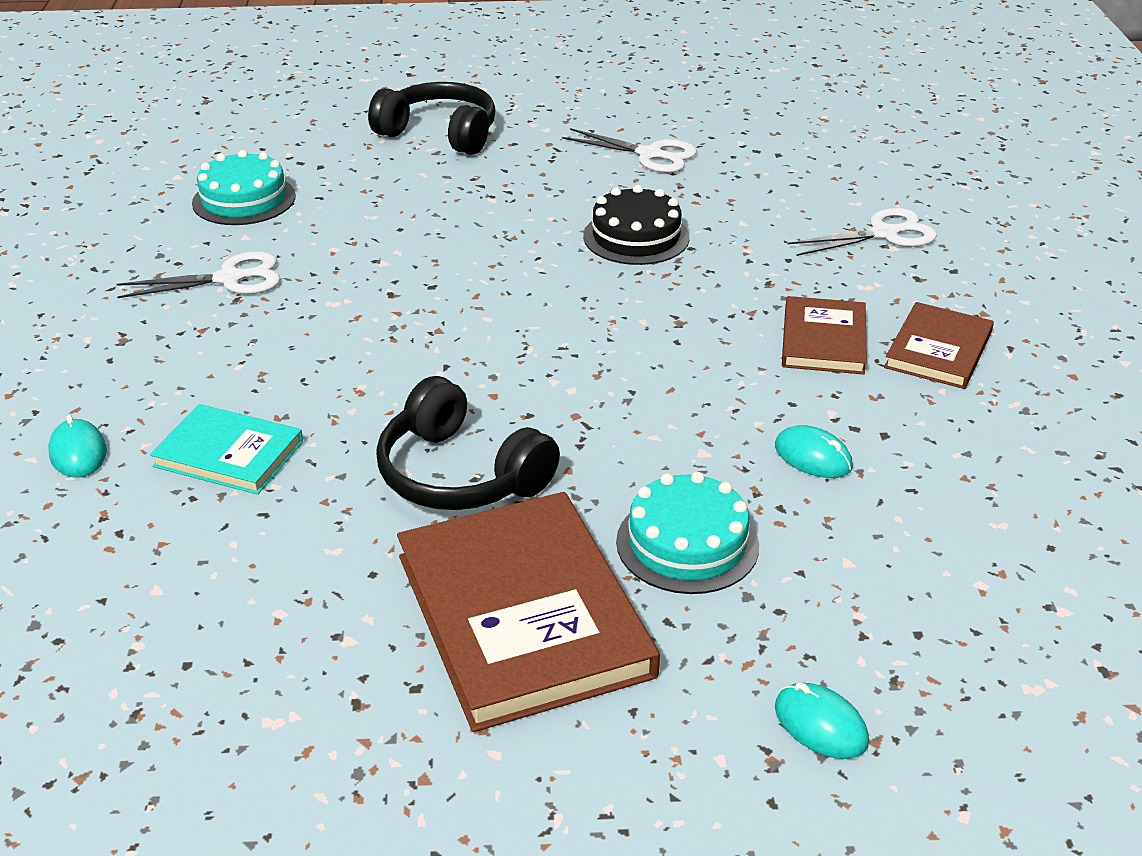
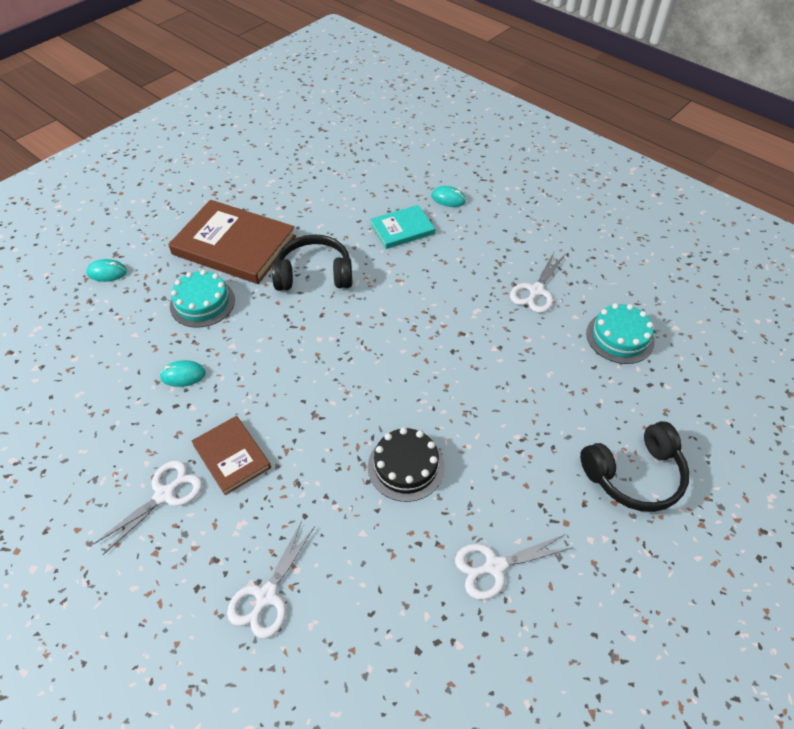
camera: 135 degrees right, 15 degrees up
brown book [884,302,994,389] -> white scissors [94,460,202,555]

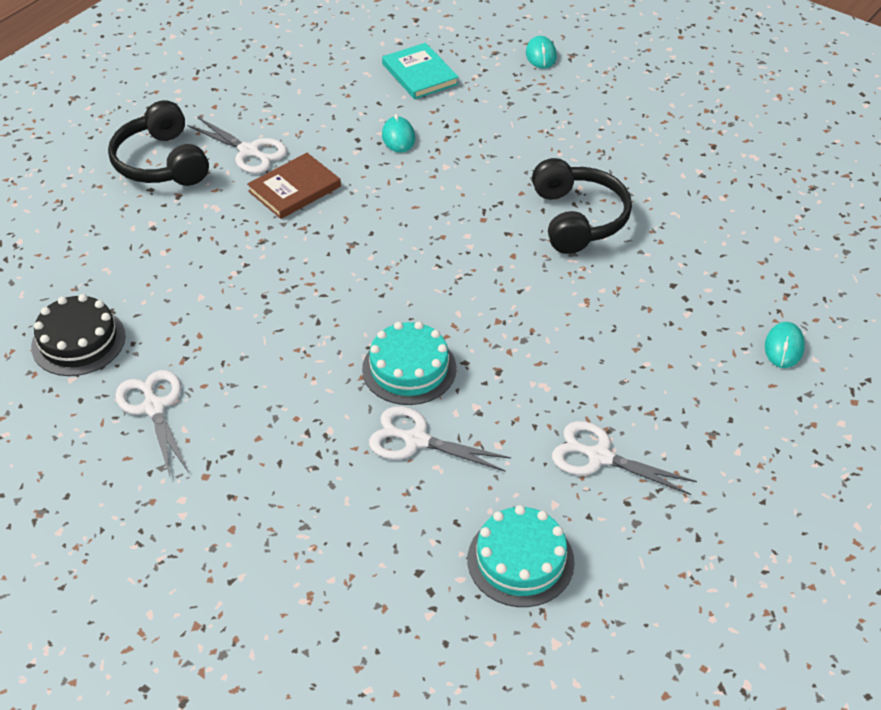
camera: 85 degrees right, 5 degrees down
brown book [168,200,296,284] -> none
turquoise cake [170,270,235,328] -> turquoise cake moved to [362,321,456,405]
white scissors [227,521,315,639] -> white scissors moved to [369,406,511,472]
black cake [368,428,444,502] -> black cake moved to [31,294,126,376]
turquoise book [370,205,435,249] -> turquoise book moved to [382,43,459,99]
black headphones [580,421,690,512] -> black headphones moved to [108,100,209,186]

